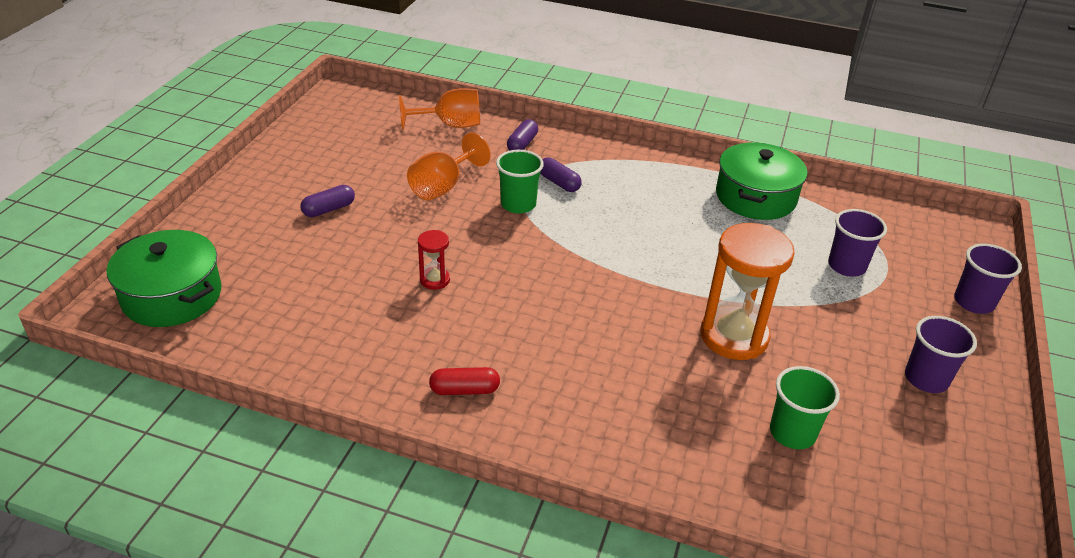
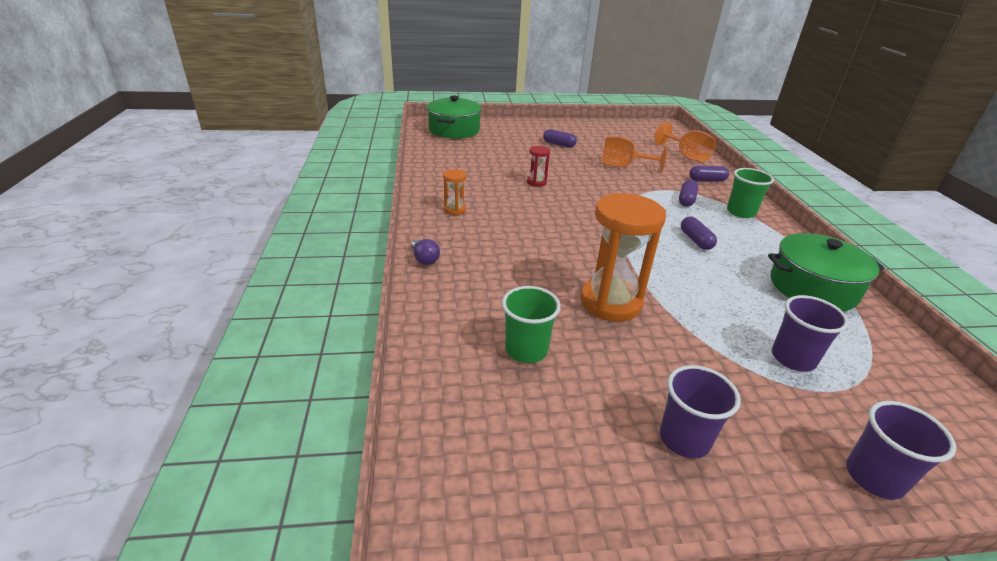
camera: 65 degrees right, 5 degrees down
red capsule [429,367,500,395] -> orange hourglass [443,169,467,215]
green cup [496,150,544,214] -> green cup moved to [727,168,774,218]
none -> purple light bulb [411,239,440,265]
none -> purple capsule [681,216,717,250]

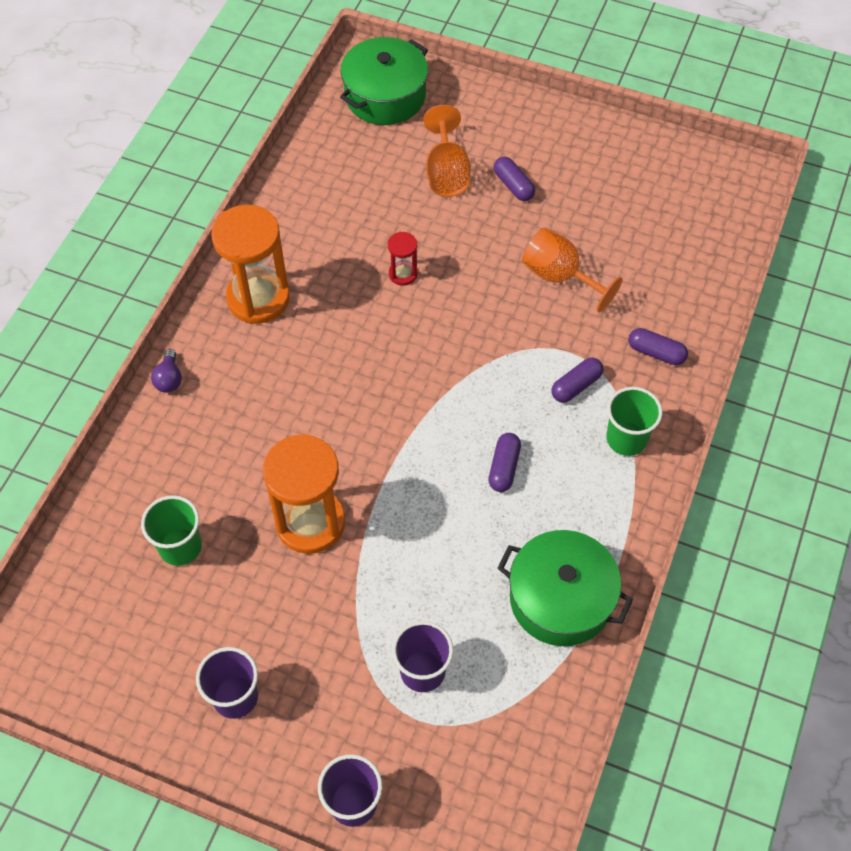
camera: 30 degrees right, 25 degrees up
orange hourglass [443,169,467,215] -> orange hourglass [211,205,290,324], size x2.15
orange goblet [655,122,716,162] -> orange goblet moved to [423,105,471,197]

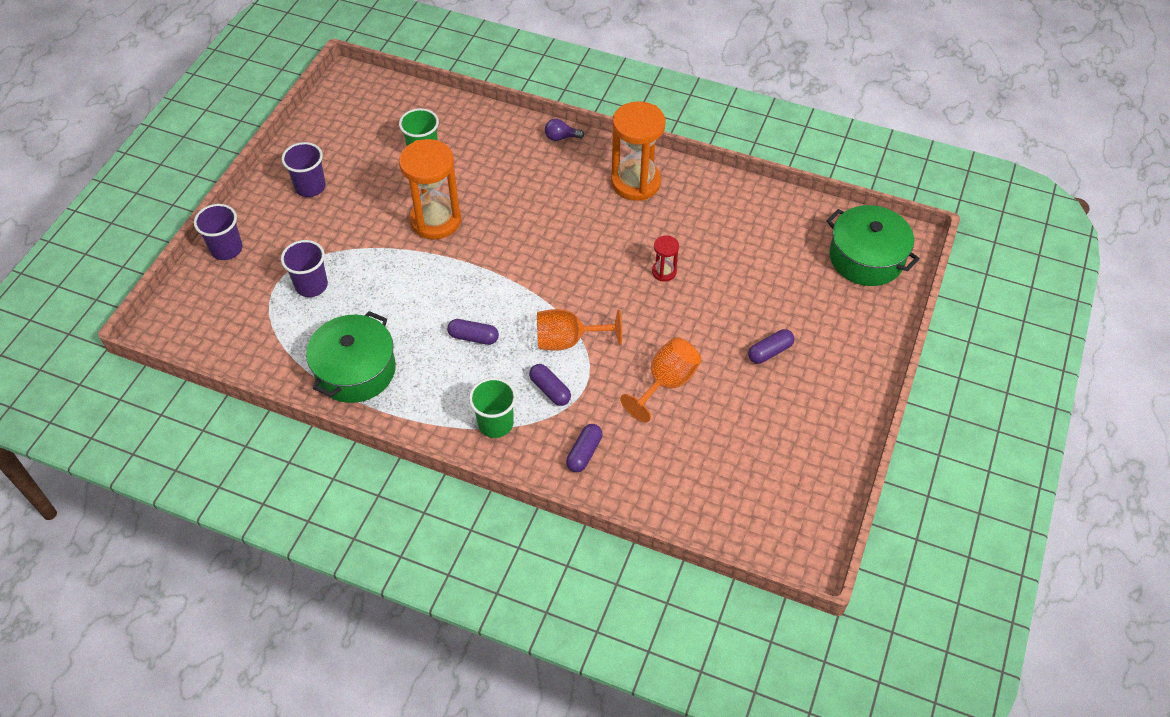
camera: 90 degrees right, 5 degrees down
orange goblet [423,105,471,197] -> orange goblet moved to [537,309,622,351]

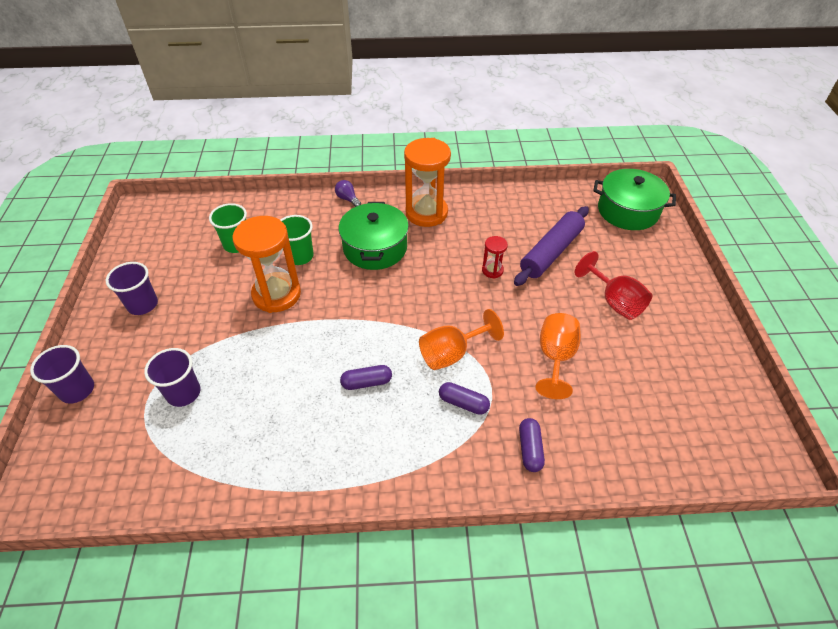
camera: 25 degrees left, 5 degrees down
green pot [306,311,396,403] -> green pot moved to [339,202,409,270]
green cup [469,377,516,438] -> green cup moved to [280,215,314,265]
purple light bulb [545,119,584,141] -> purple light bulb turned 75 degrees clockwise [335,180,361,207]
purple capsule [748,329,795,364] -> red goblet [575,251,653,320]
none -> purple rolling pin [514,206,589,286]

